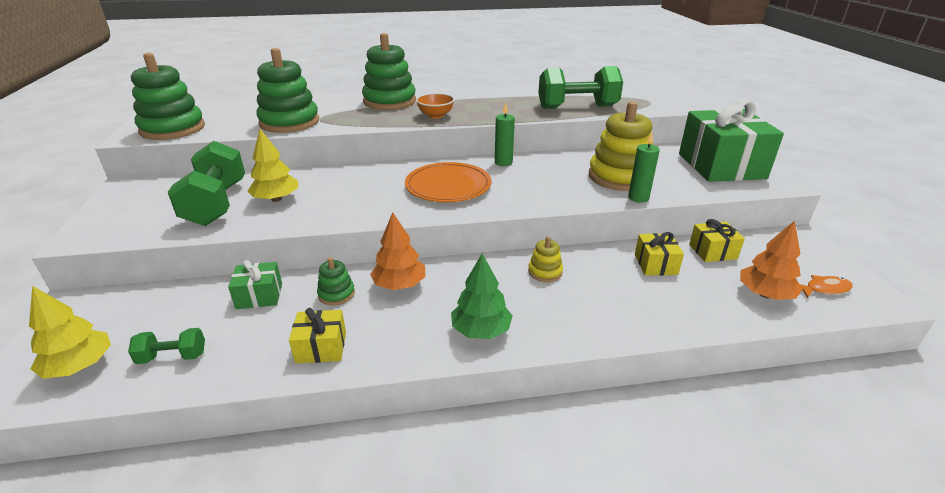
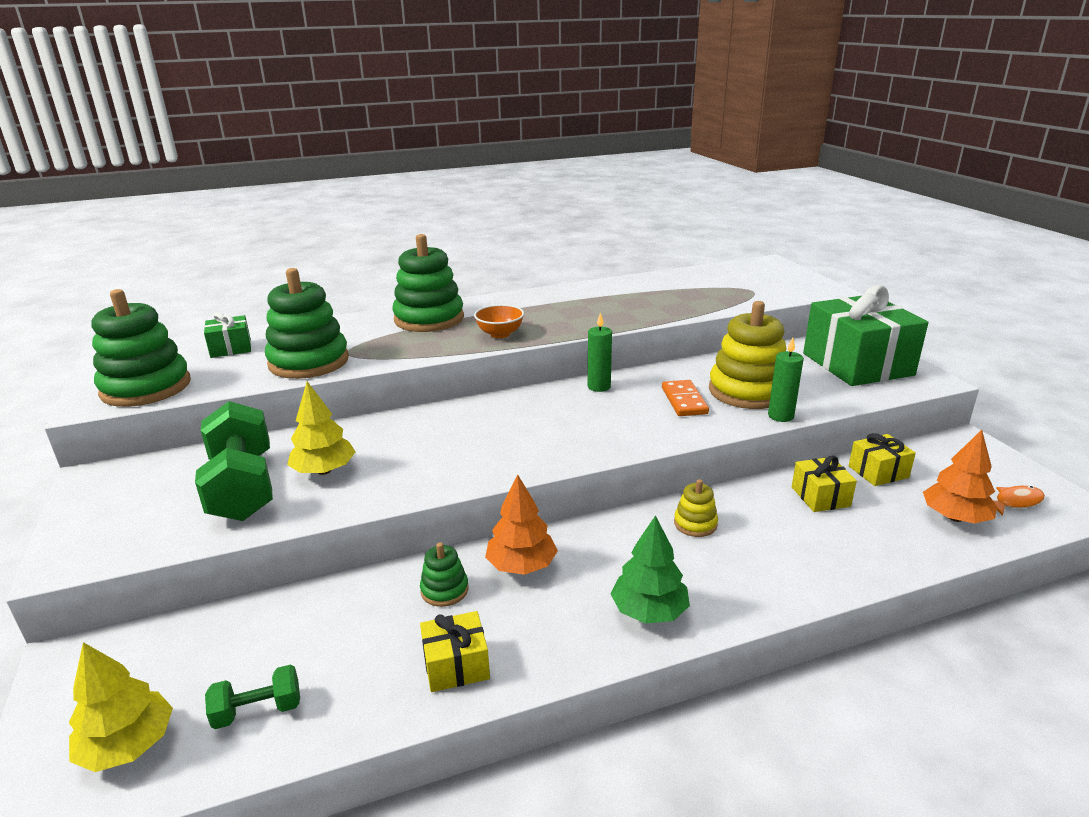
camera: 10 degrees left, 5 degrees down
green gift [228,260,282,309] -> green gift moved to [204,312,251,358]
orange plate [405,162,492,202] -> none
green dumbbell [538,66,623,109] -> none
none -> orange domino [662,380,709,416]

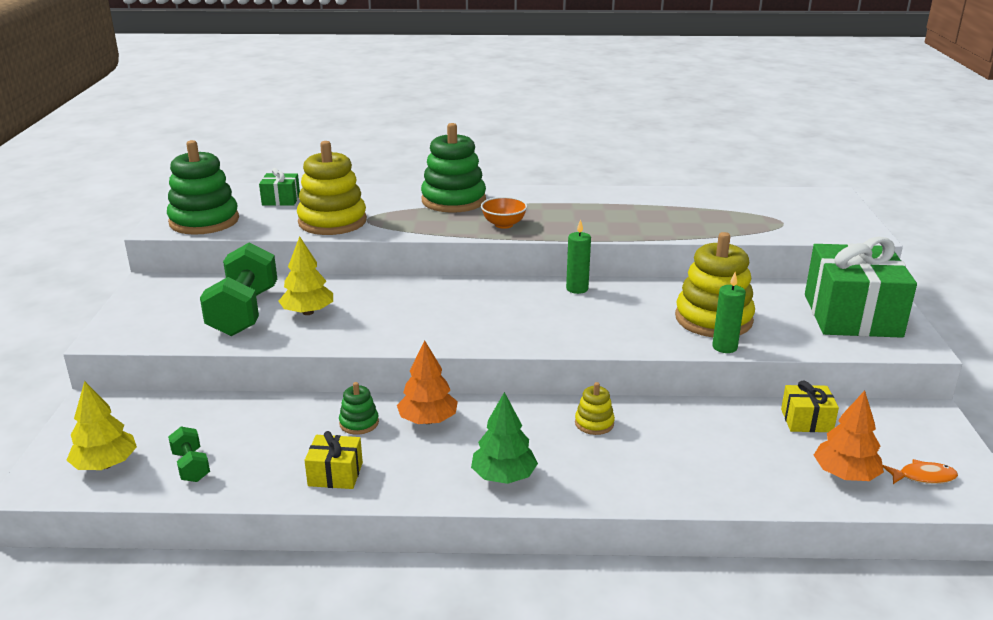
camera: 20 degrees right, 0 degrees up
green dumbbell [205,664,300,729] -> green dumbbell turned 60 degrees clockwise [168,427,210,482]
green stacking toy [265,268,349,379] -> yellow stacking toy [297,141,367,235]
orange domino [662,380,709,416] -> none
yellow gift [792,456,857,512] -> none

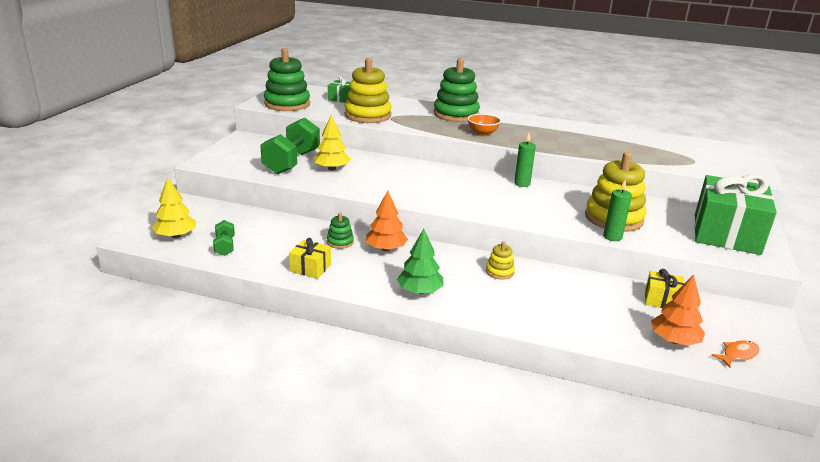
camera: 15 degrees right, 0 degrees up
orange fish [883,459,958,484] -> orange fish turned 45 degrees counterclockwise [711,340,760,368]

